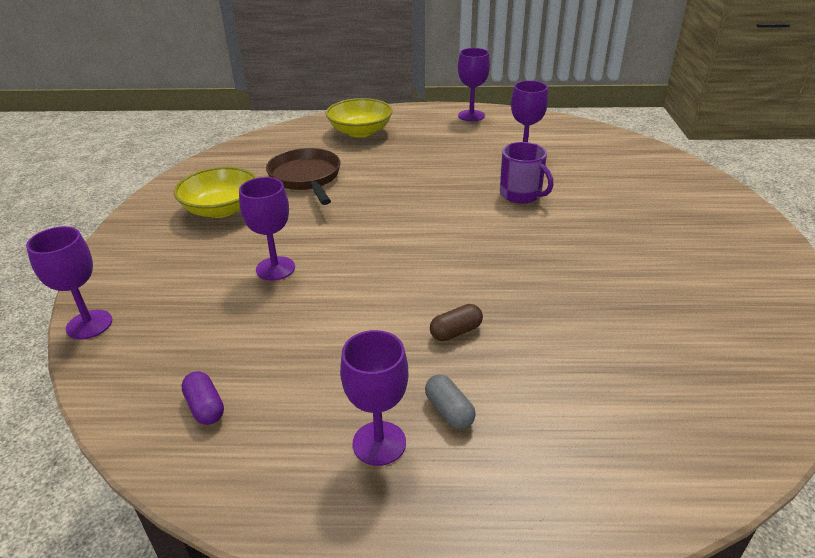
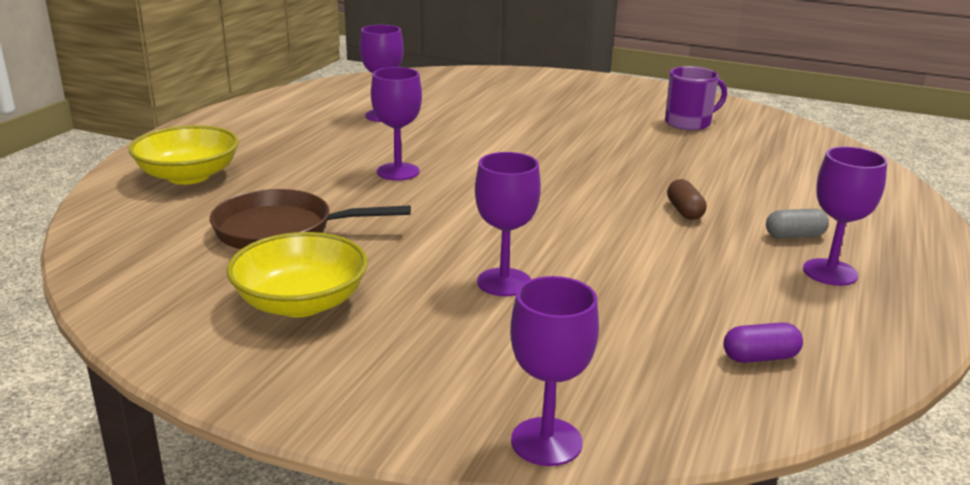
camera: 70 degrees left, 10 degrees down
purple goblet [458,48,490,121] -> purple goblet moved to [371,67,422,181]
purple mug [500,142,553,203] -> purple mug moved to [665,66,727,130]

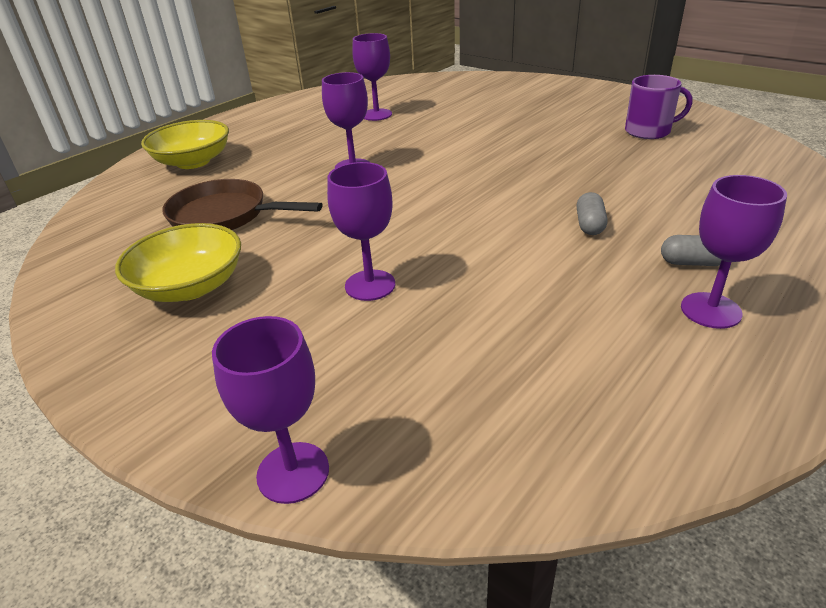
camera: 20 degrees right, 10 degrees up
brown capsule [667,179,707,220] -> grey capsule [577,192,607,235]
purple capsule [723,322,803,363] -> none

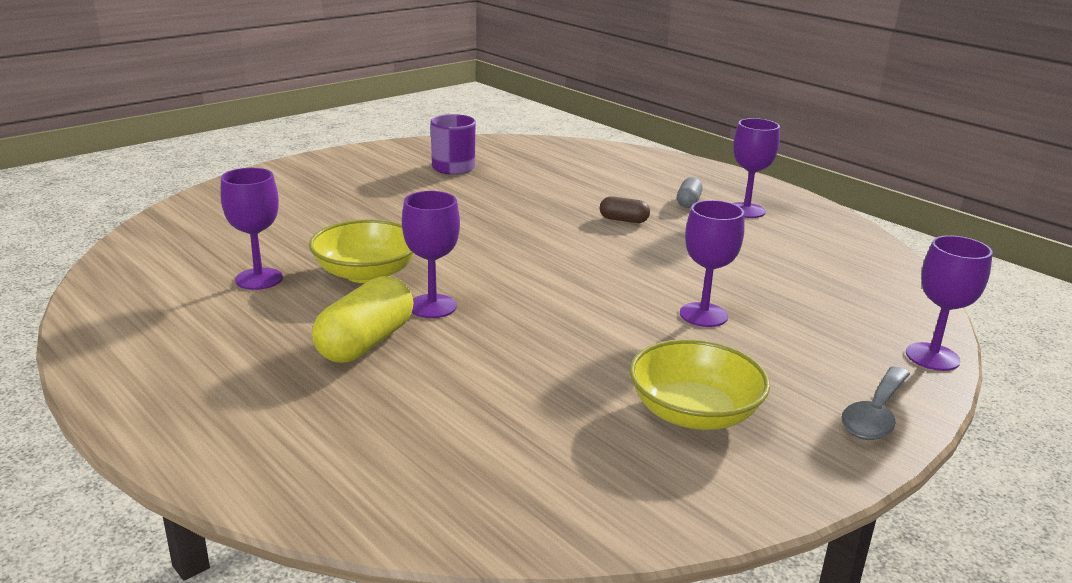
camera: 85 degrees left, 10 degrees down
yellow bowl [141,120,229,169] -> yellow bowl moved to [309,219,414,283]
brown pan [162,179,322,230] -> none
grey capsule [577,192,607,235] -> brown capsule [600,196,650,223]
none -> yellow capsule [312,276,413,363]
none -> grey spoon [841,366,910,440]

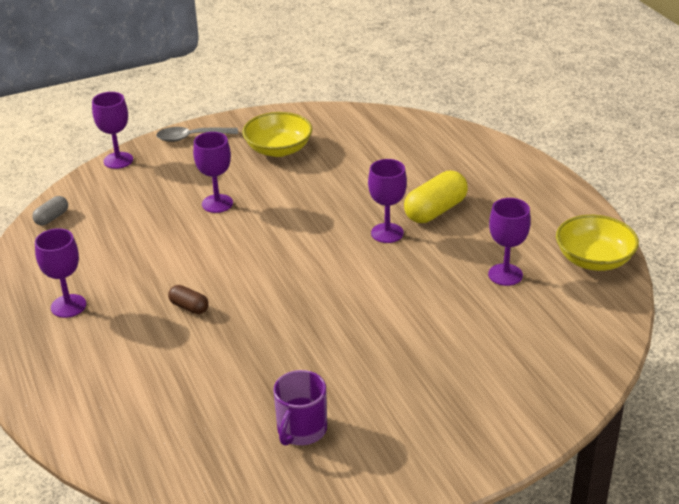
camera: 160 degrees left, 10 degrees up
yellow bowl [309,219,414,283] -> yellow bowl moved to [556,215,639,271]
grey capsule [677,177,703,208] -> grey capsule moved to [32,196,68,226]
grey spoon [841,366,910,440] -> grey spoon turned 150 degrees counterclockwise [156,127,238,142]

